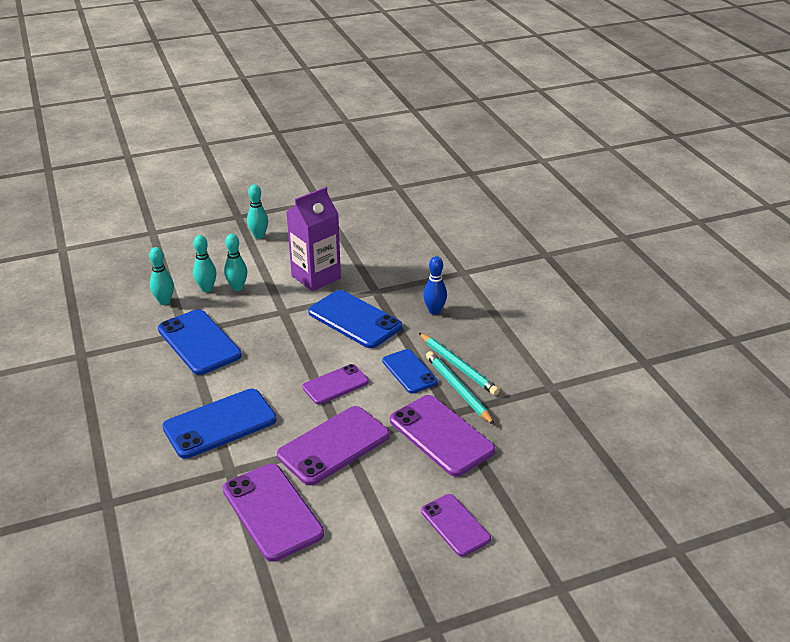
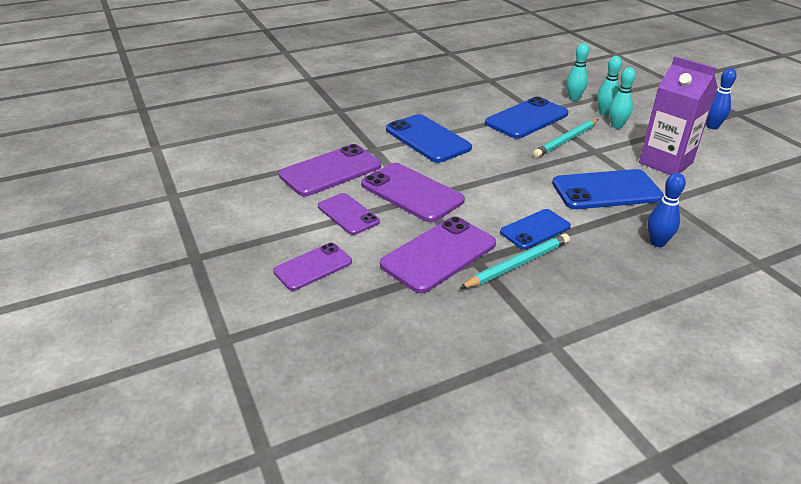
camera: 85 degrees right, 0 degrees up
turquoise bowling pin [247,184,268,239] -> blue bowling pin [706,68,737,129]
purple phone [302,364,369,404] -> purple phone moved to [318,193,380,235]
blue phone [308,290,402,348] -> blue phone turned 45 degrees clockwise [552,169,664,209]
turquoise pencil [419,333,500,395] -> turquoise pencil moved to [533,119,599,158]

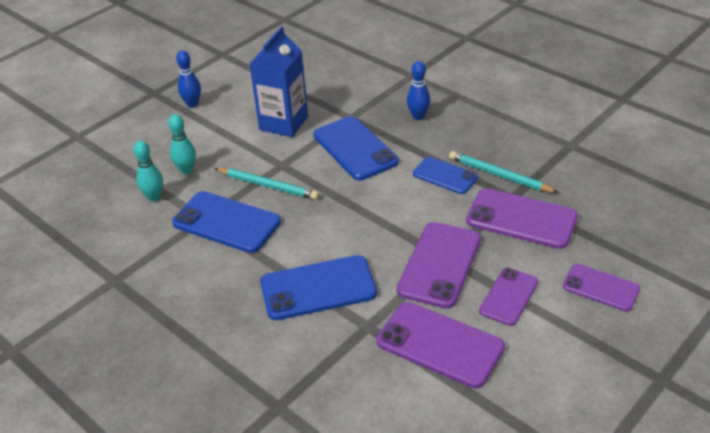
camera: 110 degrees left, 5 degrees up
blue phone [386,114,472,163] -> blue phone turned 45 degrees clockwise [260,255,377,320]
turquoise bowling pin [609,67,636,129] -> none
purple carton [639,56,718,175] -> blue carton [250,27,308,137]

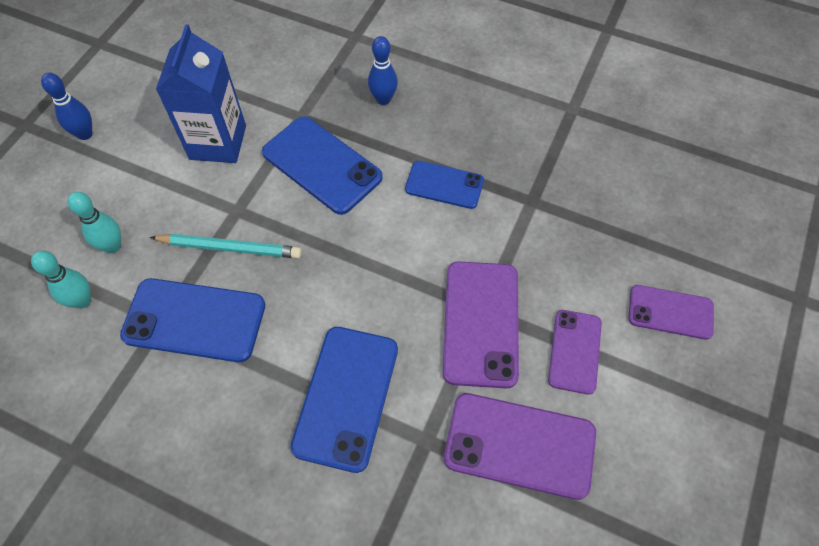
camera: 20 degrees left, 20 degrees up
blue phone [260,255,377,320] -> blue phone turned 45 degrees counterclockwise [290,327,398,473]
turquoise pencil [449,151,559,193] -> none
purple phone [466,188,578,249] -> none

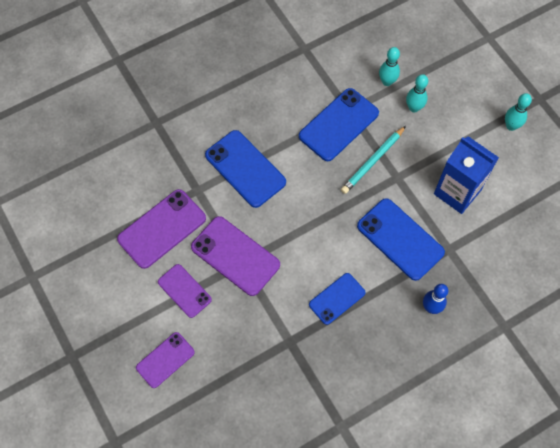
camera: 125 degrees right, 5 degrees up
blue bowling pin [41,73,92,140] -> turquoise bowling pin [505,93,532,131]
blue phone [262,116,383,215] -> blue phone turned 60 degrees clockwise [357,198,445,281]

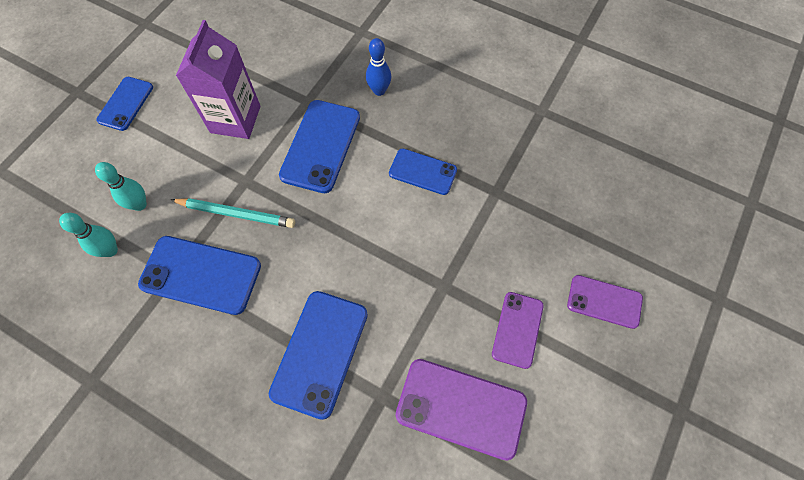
camera: 120 degrees left, 0 degrees up
purple phone [191,216,280,296] -> none
blue carton [434,136,499,214] -> purple carton [176,20,261,139]
turquoise bowling pin [505,93,532,131] -> blue phone [96,77,153,131]

